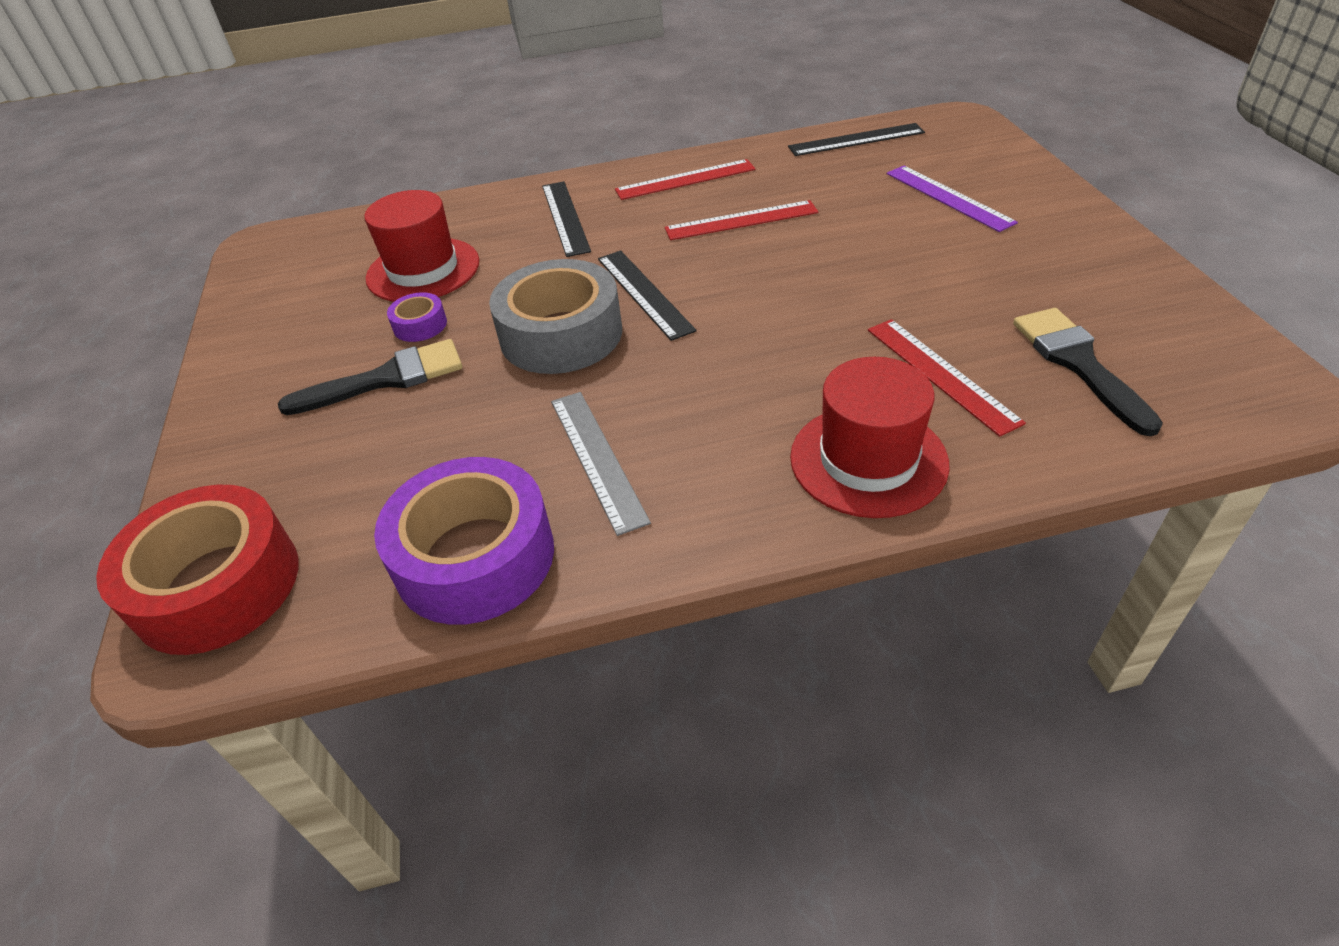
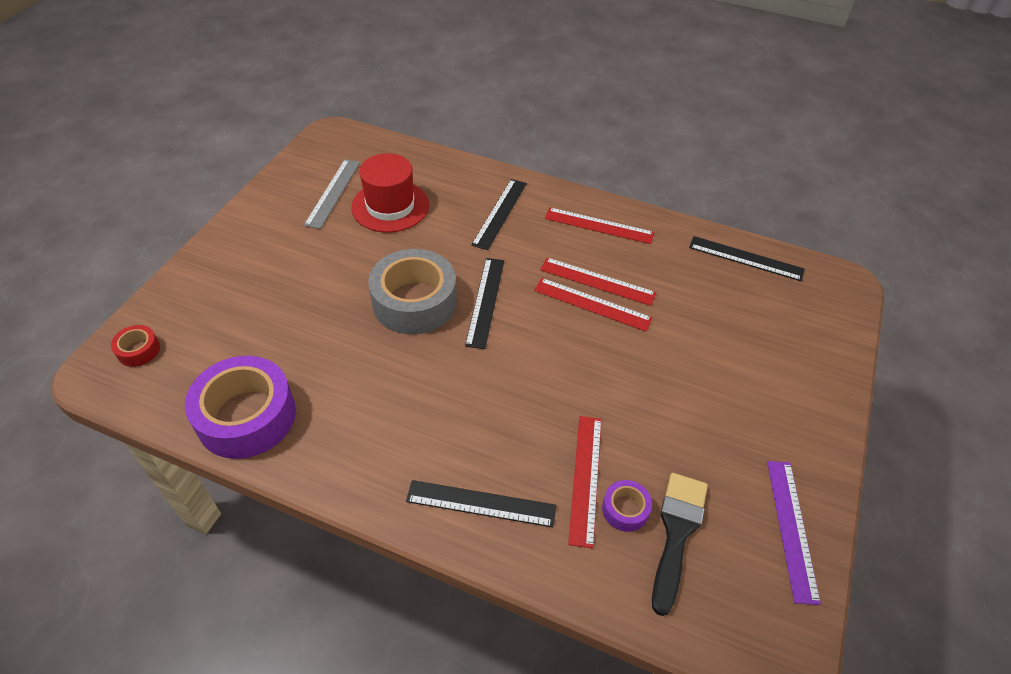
camera: 30 degrees right, 5 degrees up
red tape [96,485,298,655] -> red tape [111,325,160,367], size x0.45
black brush [278,339,462,415] -> none
purple tape [387,292,447,342] -> purple tape moved to [602,480,652,532]
grey ruler [551,392,651,536] -> grey ruler moved to [304,159,360,229]
red hat [790,357,950,518] -> black ruler [406,480,556,528]
purple ruler [887,166,1018,232] -> purple ruler moved to [767,461,821,605]
none -> red ruler [534,278,653,332]

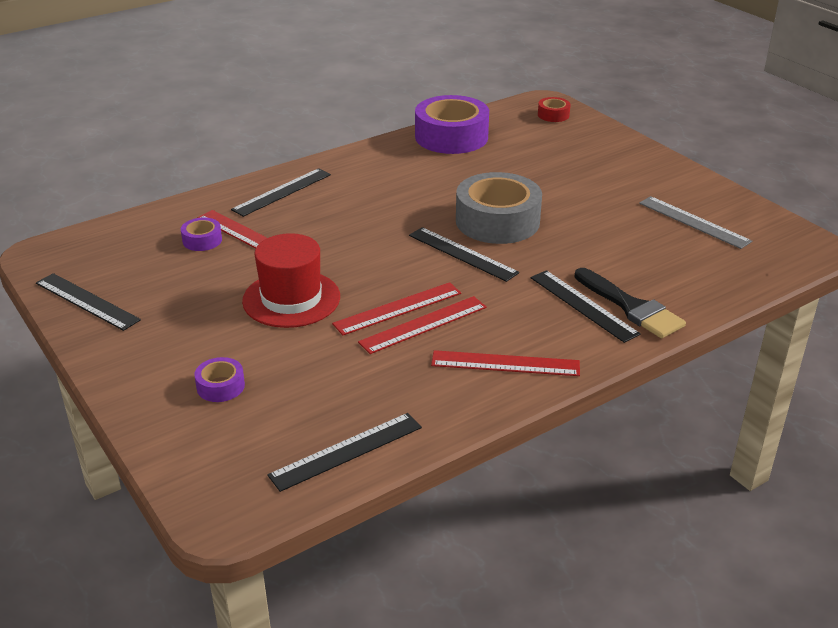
camera: 125 degrees right, 15 degrees down
red hat [351,153,429,233] -> red hat moved to [242,233,340,328]
red ruler [545,207,654,244] -> red ruler turned 45 degrees clockwise [431,350,580,376]
black brush [652,473,708,616] -> black brush moved to [575,268,686,339]
purple ruler [767,461,821,605] -> black ruler [36,273,141,331]
none -> purple tape [194,357,245,402]

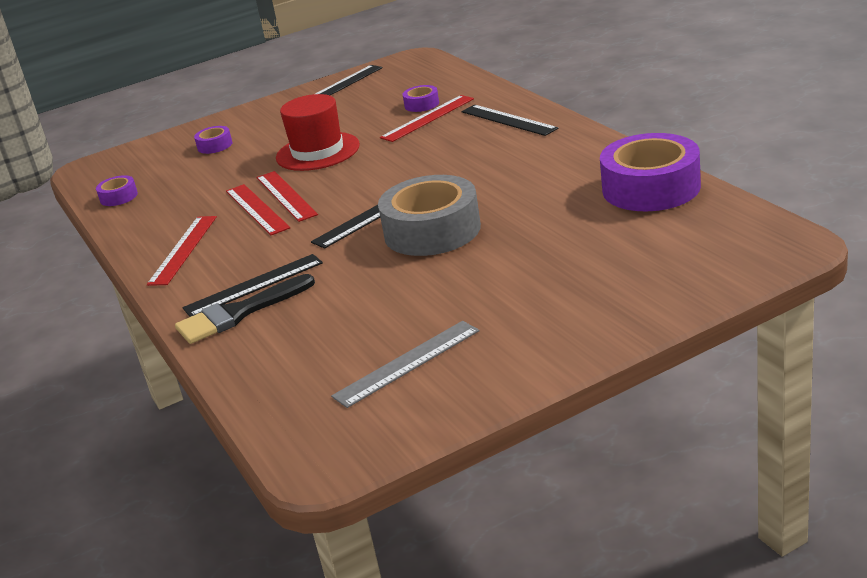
camera: 100 degrees right, 5 degrees down
black ruler [267,413,422,492] -> purple tape [96,175,138,206]
red tape [538,97,570,122] -> none

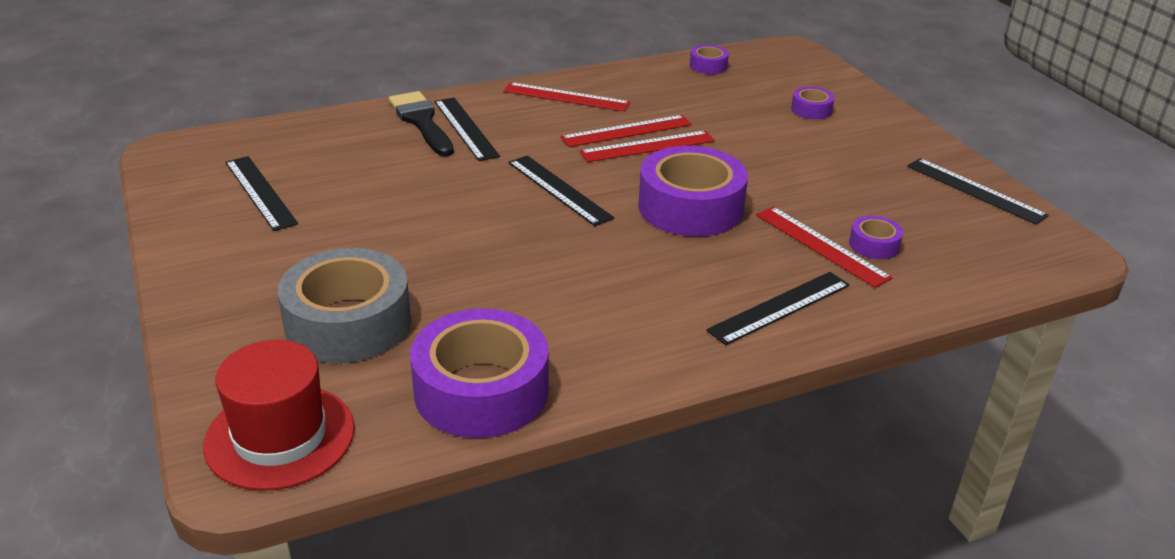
camera: 90 degrees right, 5 degrees up
red hat [276,94,360,171] -> red hat moved to [203,340,355,491]
grey ruler [331,321,479,408] -> black ruler [226,156,298,231]
grey tape [378,175,481,256] -> grey tape moved to [278,248,411,363]
none -> purple tape [638,146,748,237]

